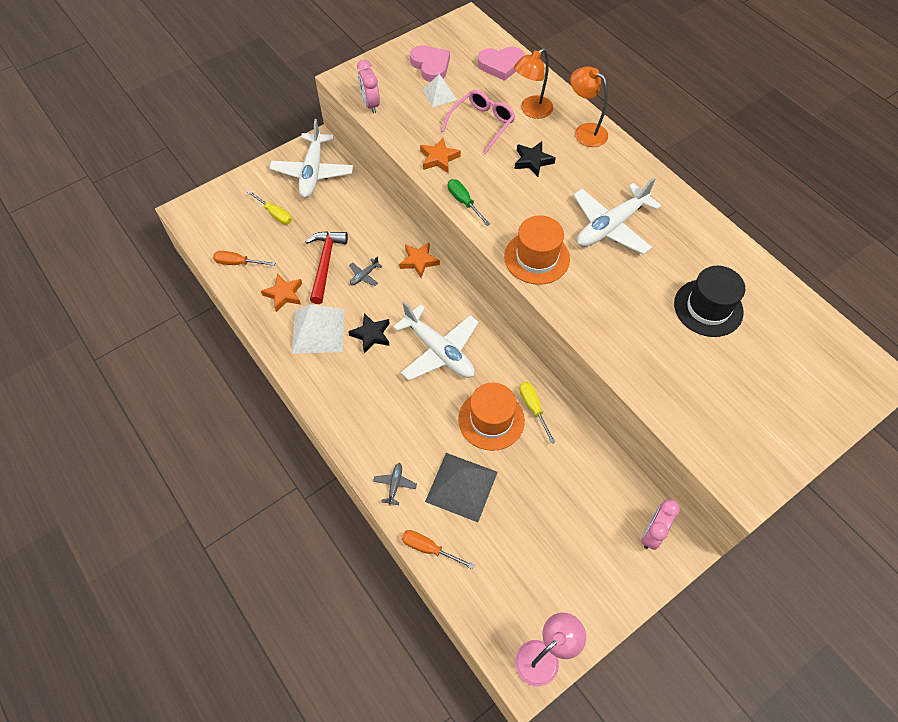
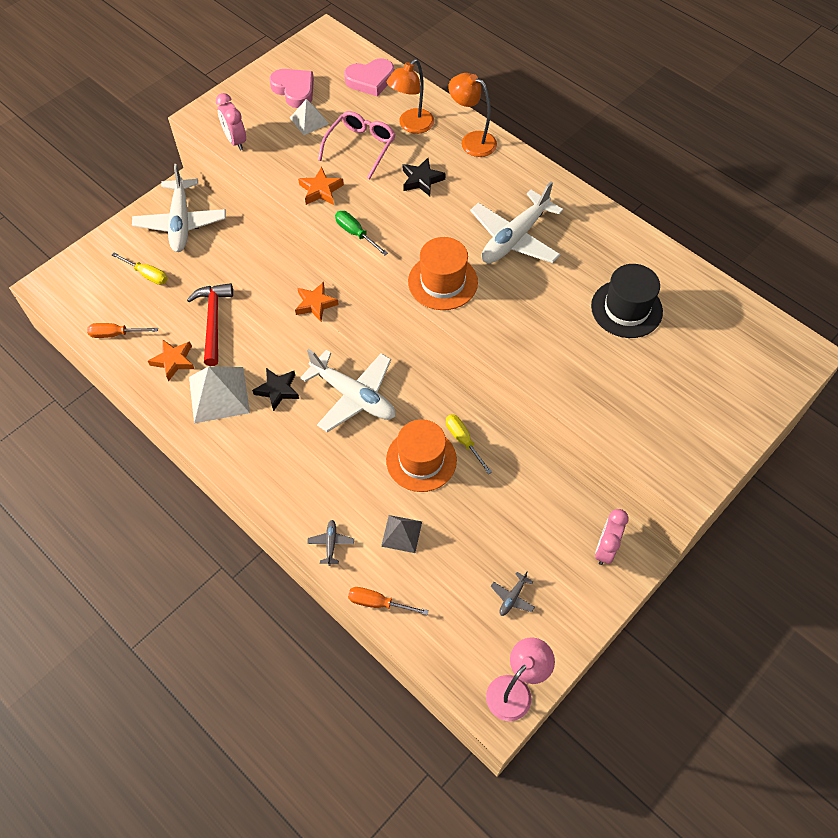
camera: 10 degrees left, 0 degrees up
grey plane [349,256,382,286] -> grey plane moved to [491,572,535,616]
grey pyramid [425,453,498,522] -> grey pyramid [381,515,422,553], size x0.58

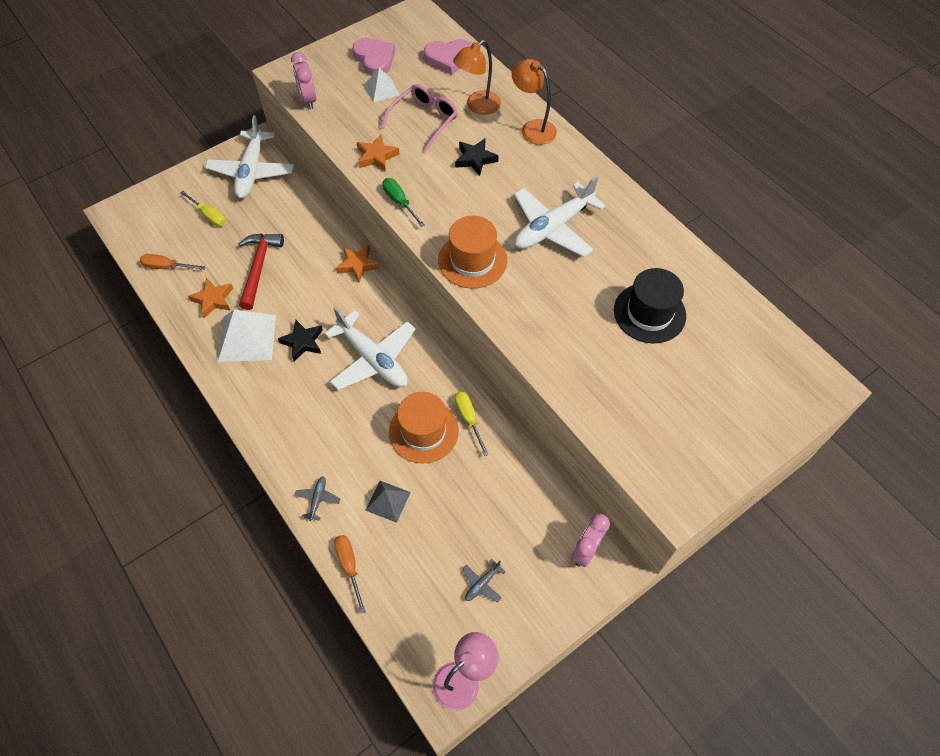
camera: 10 degrees right, 0 degrees up
orange screwdriver [348,587,429,615] -> orange screwdriver turned 45 degrees clockwise [334,535,366,614]

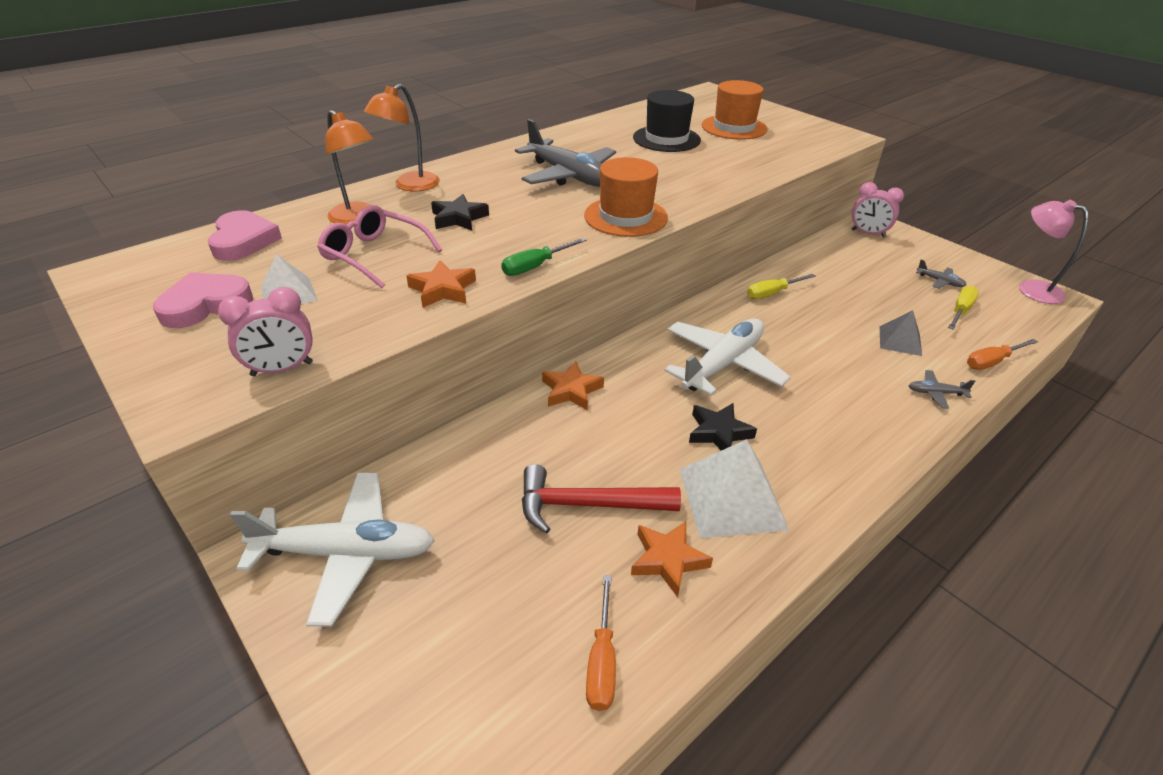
camera: 95 degrees left, 20 degrees down
yellow screwdriver [180,191,226,226] -> yellow screwdriver moved to [948,286,979,330]
orange hat [389,392,459,464] -> orange hat moved to [702,80,767,140]
white plane [514,176,606,257] -> grey plane [515,119,616,187]

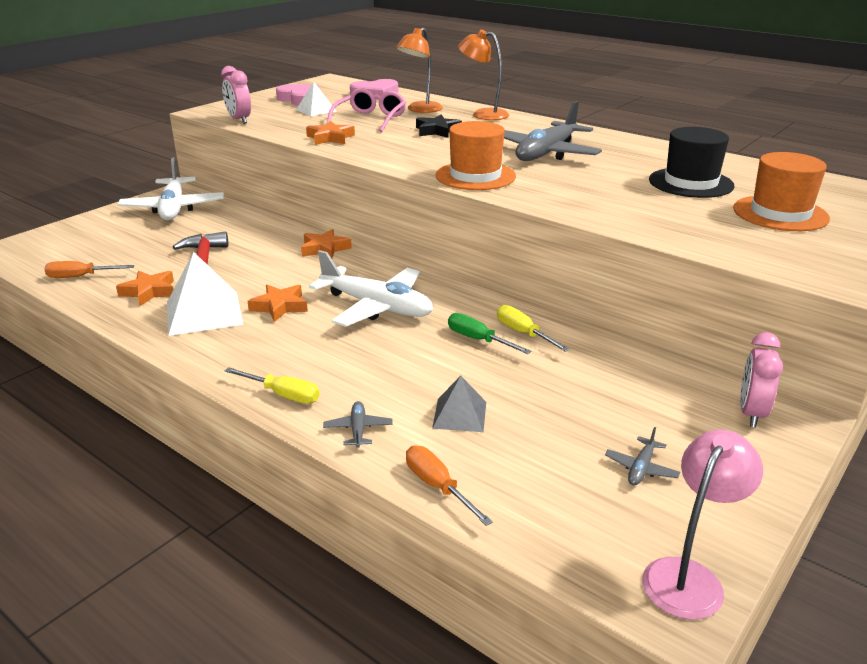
camera: 80 degrees right, 10 degrees down
green screwdriver [501,238,587,276] -> green screwdriver moved to [448,313,531,354]
black star [689,403,757,451] -> orange star [248,285,308,322]
yellow screwdriver [948,286,979,330] -> yellow screwdriver moved to [225,367,320,404]

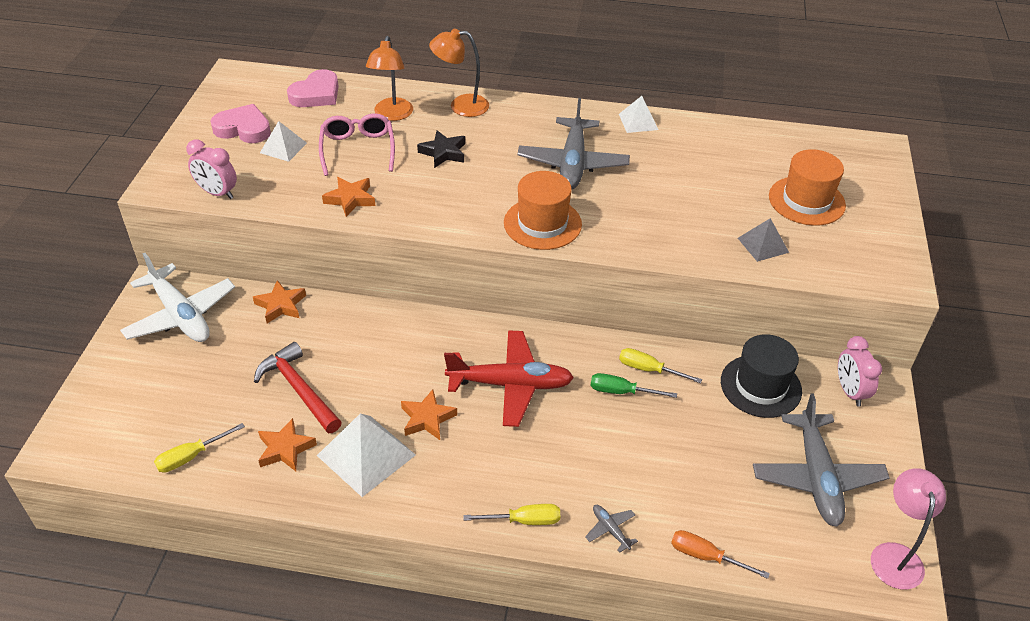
camera: 30 degrees left, 15 degrees up
orange screwdriver [44,261,134,278] -> yellow screwdriver [154,423,245,473]
orange star [301,229,352,259] -> orange star moved to [253,280,306,323]
white plane [309,250,433,327] -> red plane [444,330,574,427]
grey pyramid [432,376,486,432] -> grey pyramid moved to [738,218,789,262]
grey plane [605,427,680,486] -> grey plane [753,393,889,527], size x2.42
black hat [649,127,734,198] -> black hat moved to [721,334,802,418]
none -> white pyramid [619,96,658,133]

